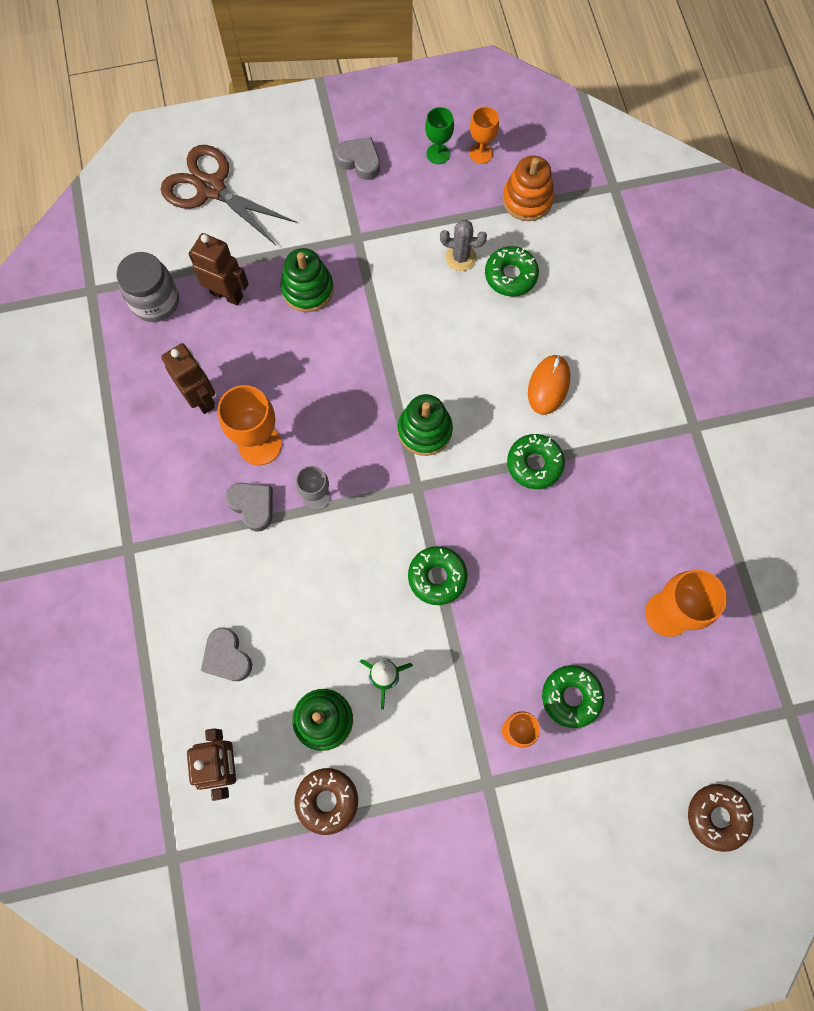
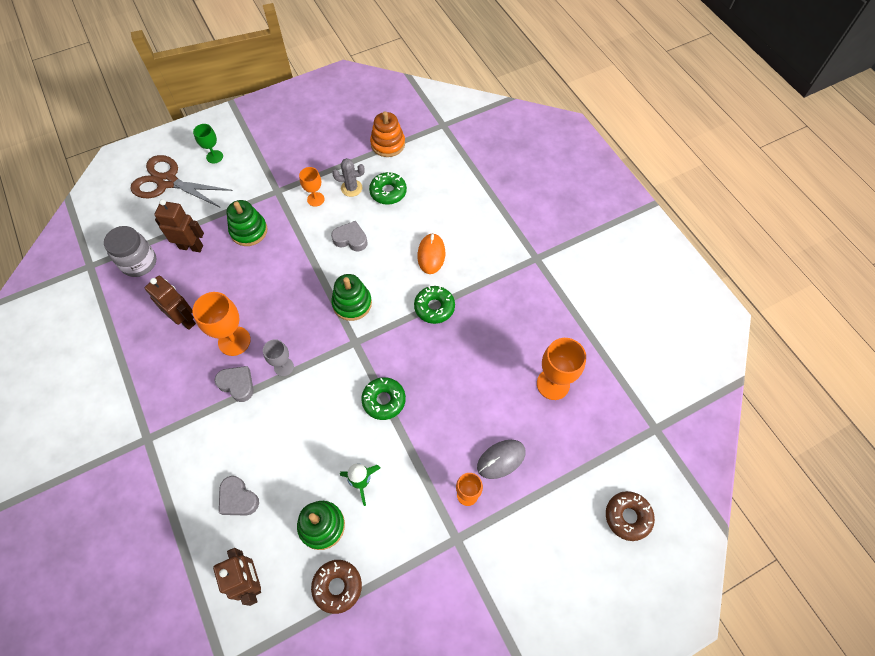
camera: 15 degrees left, 10 degrees down
grey heart [335,137,380,180] -> grey heart moved to [331,221,368,252]
green goblet [425,107,454,164] -> green goblet moved to [193,124,223,163]
orange goblet [469,107,499,164] -> orange goblet moved to [299,167,324,207]
green donut [542,665,604,728] -> grey mouse [477,440,526,479]

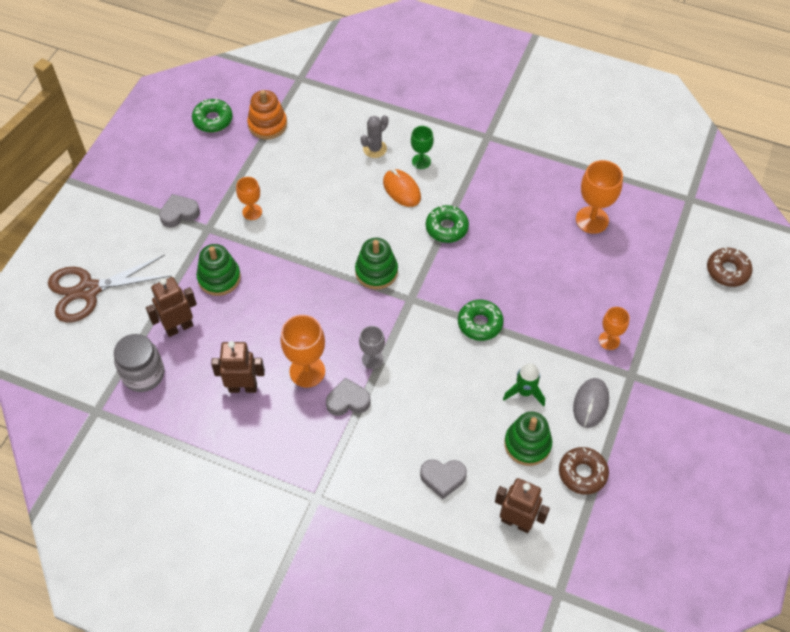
camera: 40 degrees left, 5 degrees down
green goblet [193,124,223,163] -> green goblet moved to [411,126,434,169]
grey heart [331,221,368,252] -> grey heart moved to [159,194,200,228]
grey cactus [332,158,365,197] -> grey cactus moved to [361,115,388,158]
green donut [369,172,407,205] -> green donut moved to [192,98,233,132]
grey mouse [477,440,526,479] -> grey mouse moved to [573,378,609,428]

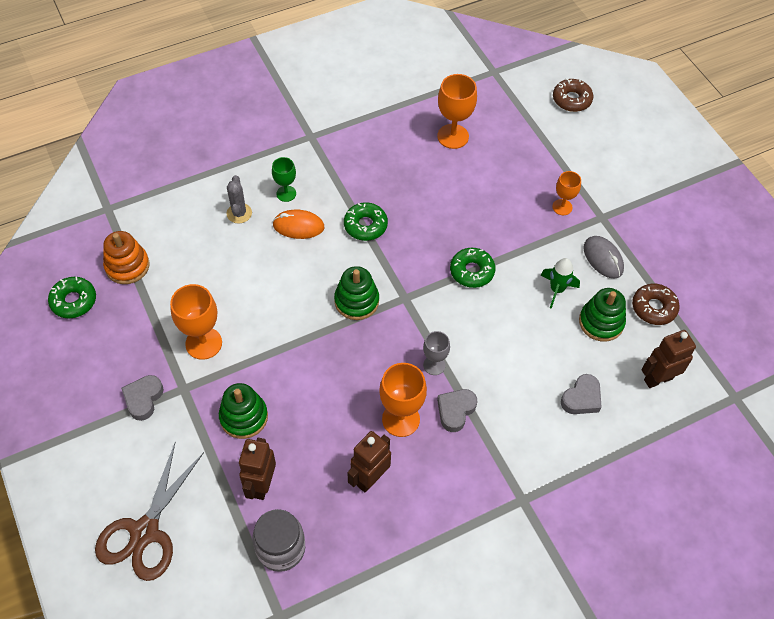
camera: 50 degrees left, 0 degrees up
orange goblet [236,177,262,220] -> orange goblet [170,284,222,360], size x1.66

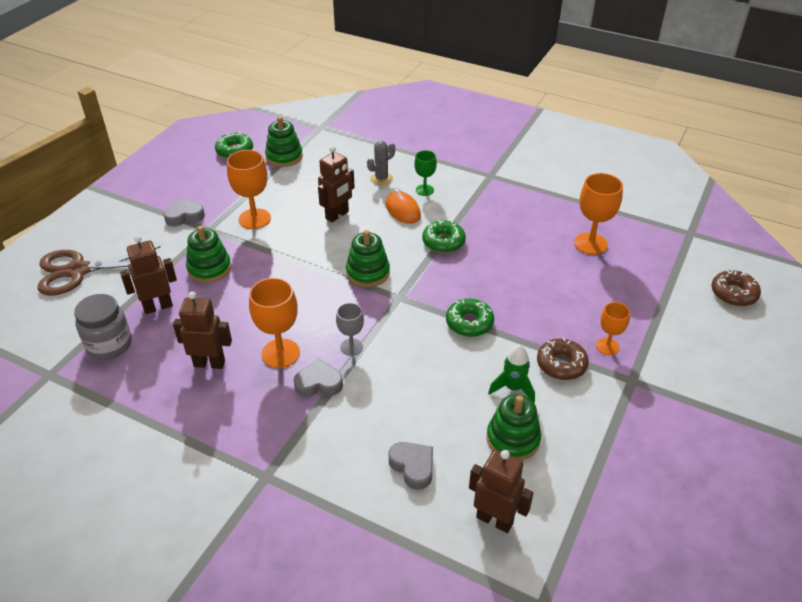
camera: 55 degrees right, 15 degrees down
orange stacking toy [103,231,150,284] -> green stacking toy [265,116,303,167]
grey heart [561,374,602,414] -> grey heart turned 135 degrees counterclockwise [389,442,433,490]
grey mouse [583,236,624,278] -> none
brown donut [632,284,680,325] -> brown donut moved to [537,337,589,380]
none -> brown robot [318,146,355,222]

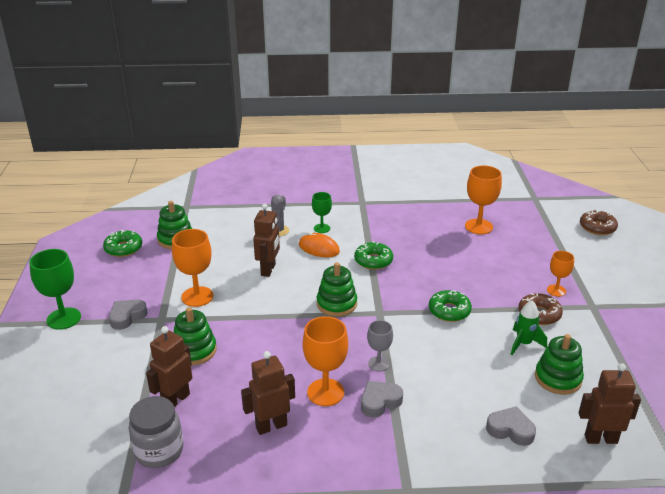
camera: 30 degrees left, 10 degrees down
brown scissors [38,246,161,295] -> none
none -> green goblet [29,249,81,330]

